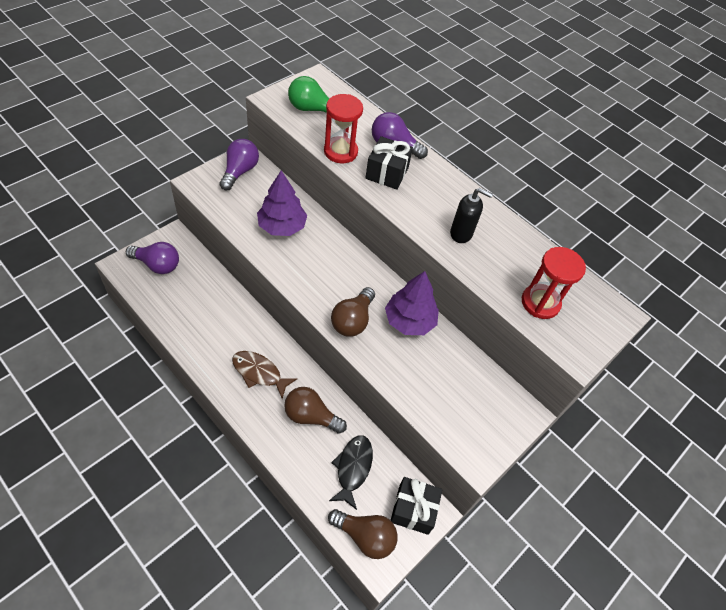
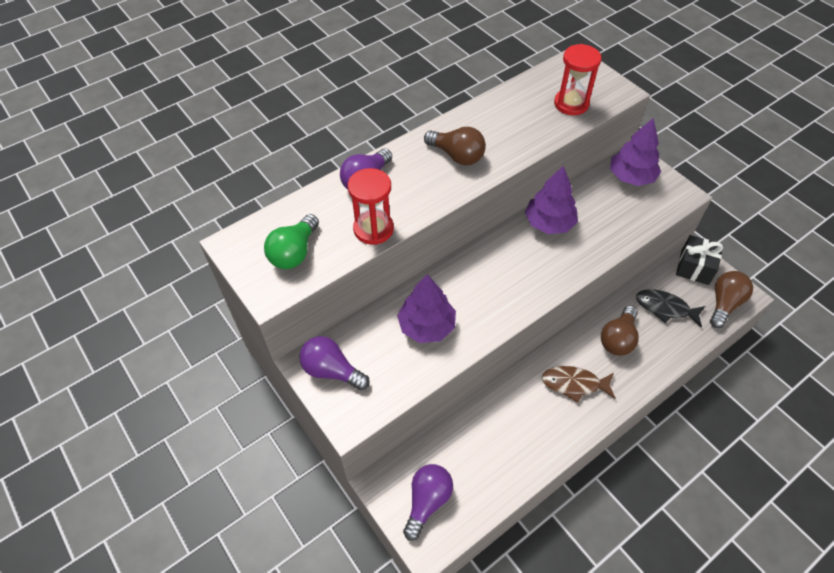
camera: 75 degrees left, 0 degrees up
brown fish [232,351,298,399] -> brown fish turned 60 degrees clockwise [542,366,615,403]
brown light bulb [331,287,375,337] -> brown light bulb moved to [424,127,486,165]
black gift [366,136,413,190] -> none
black soap dispenser [450,188,493,243] -> none
none -> purple tree [610,118,661,186]

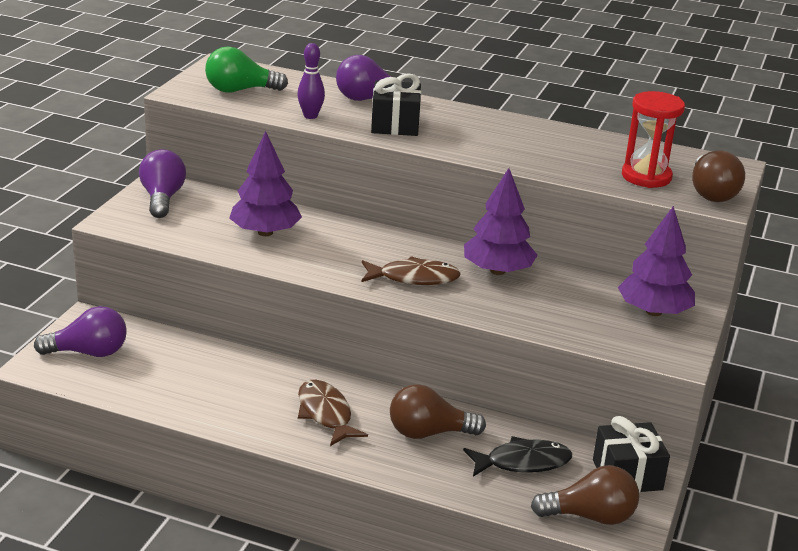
camera: 55 degrees right, 25 degrees down
red hourglass [348,168,394,245] -> purple bowling pin [297,43,325,119]
brown light bulb [424,127,486,165] -> brown light bulb moved to [692,150,745,202]
black fish [636,289,705,328] -> black fish turned 90 degrees clockwise [463,436,572,477]
none -> brown fish [362,256,461,285]
none -> black gift [371,73,421,136]

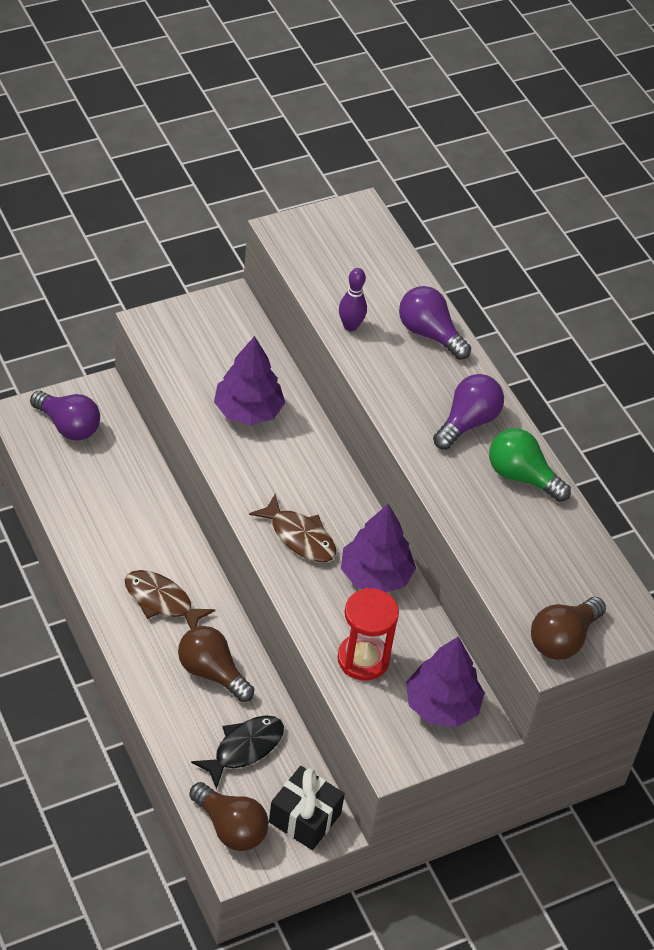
camera: 40 degrees right, 20 degrees up
purple light bulb [139,149,186,218] -> purple light bulb moved to [433,374,504,450]
green light bulb [205,46,288,93] -> green light bulb moved to [489,428,571,502]
brown fish [298,380,368,446] -> brown fish turned 75 degrees counterclockwise [125,570,215,629]
black gift [371,73,421,136] -> none
black fish [463,436,572,477] -> black fish turned 75 degrees counterclockwise [191,715,284,789]
red hourglass [622,91,685,188] -> red hourglass moved to [337,588,399,681]

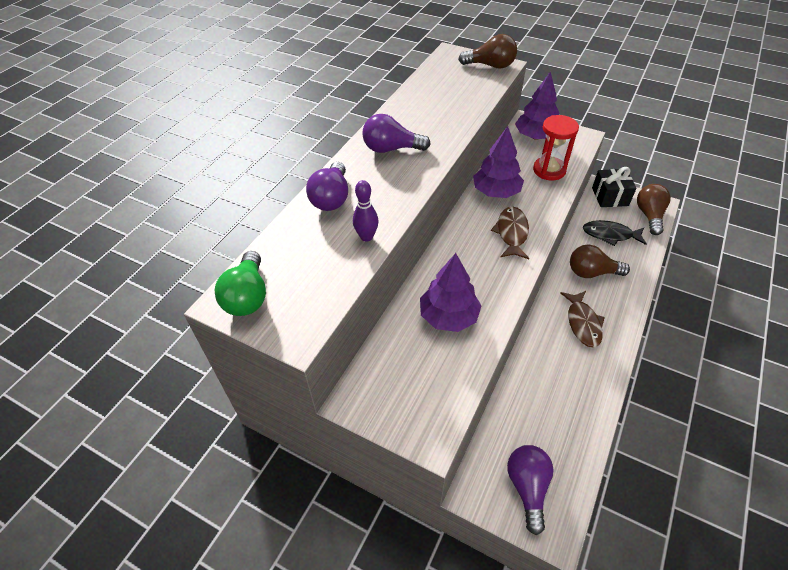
camera: 120 degrees left, 0 degrees up
brown light bulb [178,626,254,702] -> brown light bulb turned 90 degrees clockwise [570,245,630,278]
green light bulb [489,428,571,502] -> green light bulb moved to [214,251,266,316]

